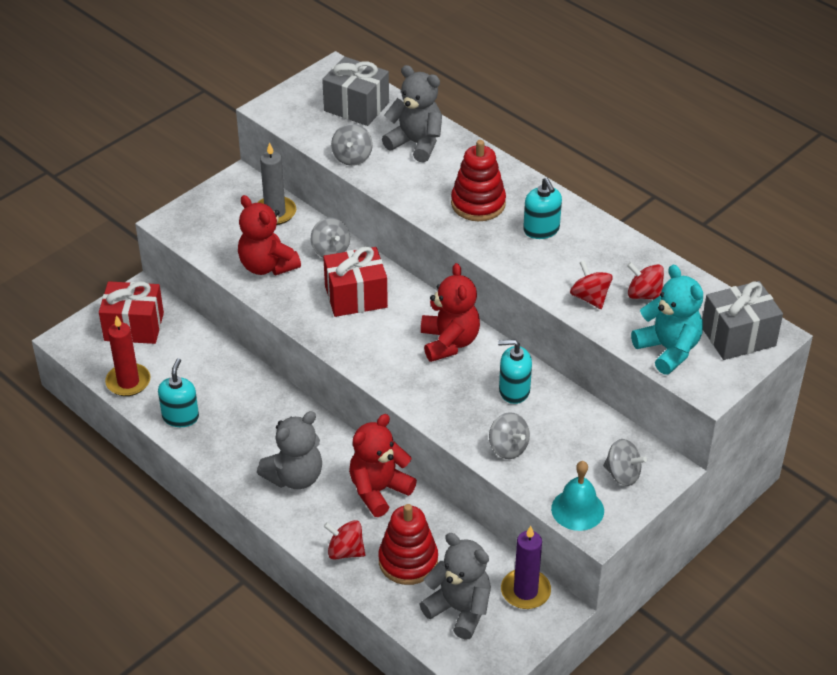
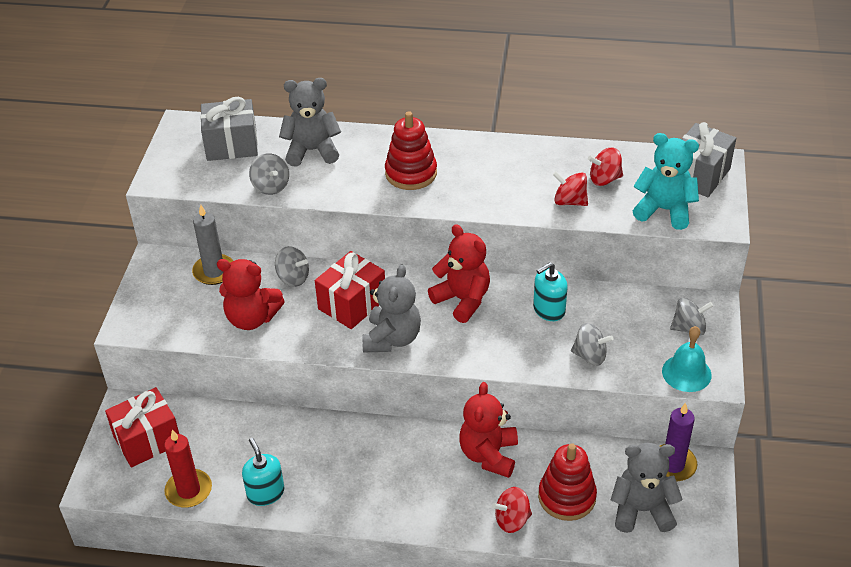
camera: 35 degrees left, 0 degrees up
grey teddy bear [257,411,322,489] -> grey teddy bear moved to [362,264,421,352]
turquoise soap dispenser [523,178,562,239] -> none

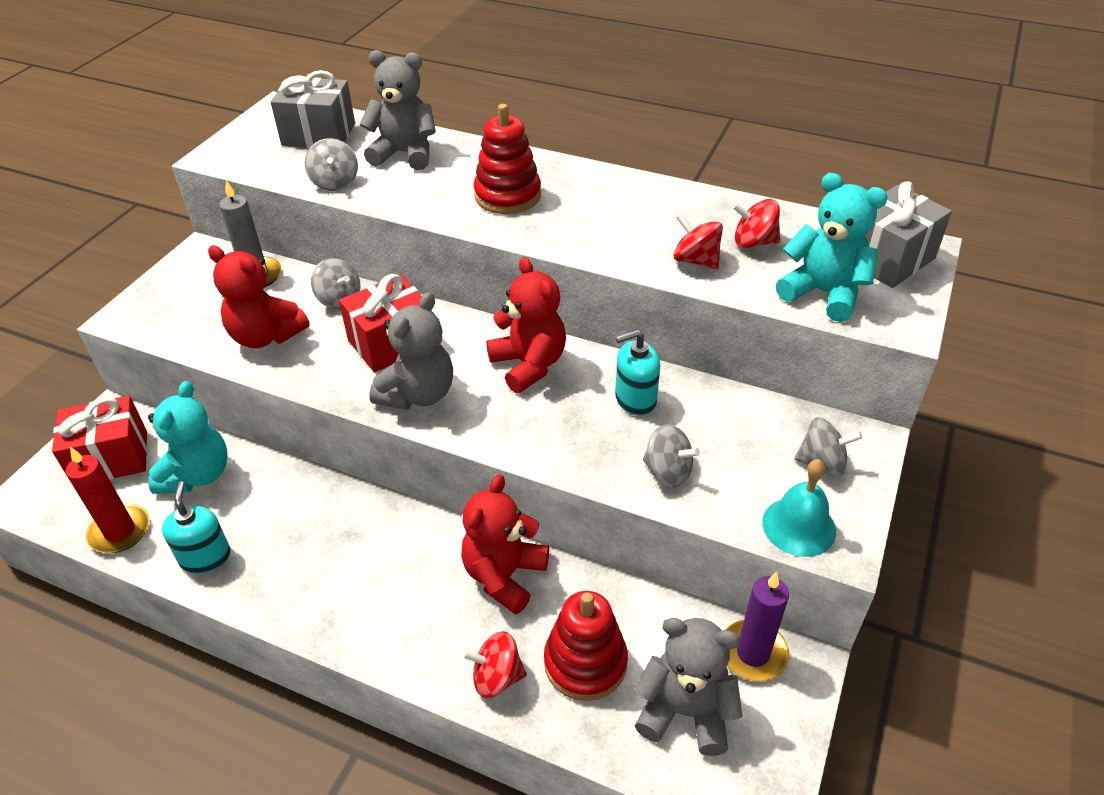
camera: 15 degrees right, 0 degrees up
none -> turquoise teddy bear [148,381,227,494]

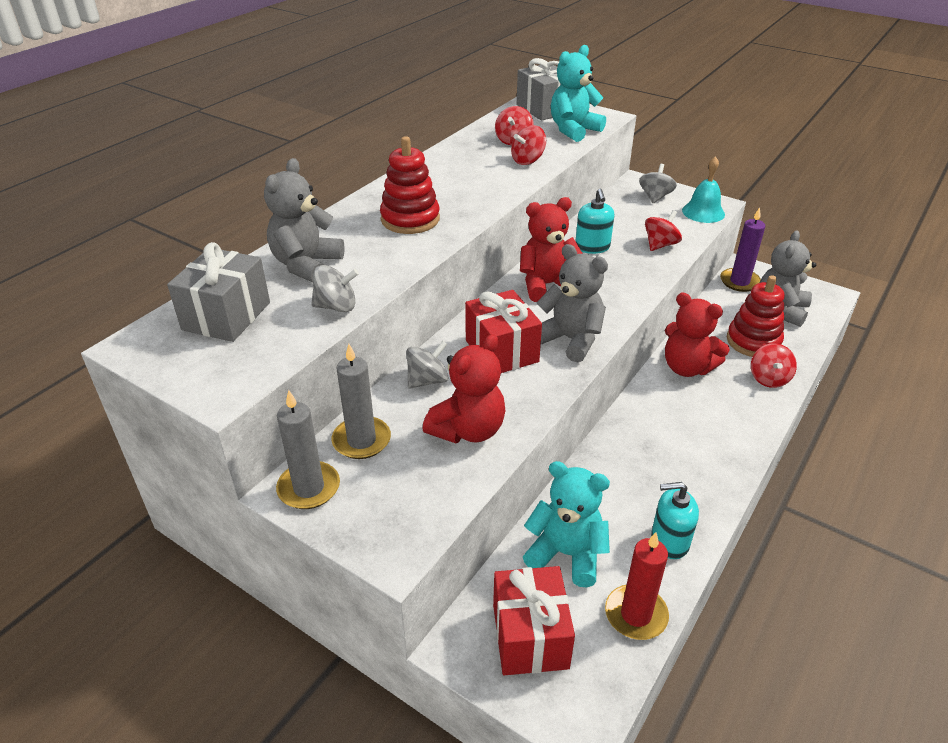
camera: 80 degrees left, 5 degrees down
grey spinning top [643,424,700,487] -> red spinning top [645,210,682,251]
none -> grey candle [276,390,340,509]

